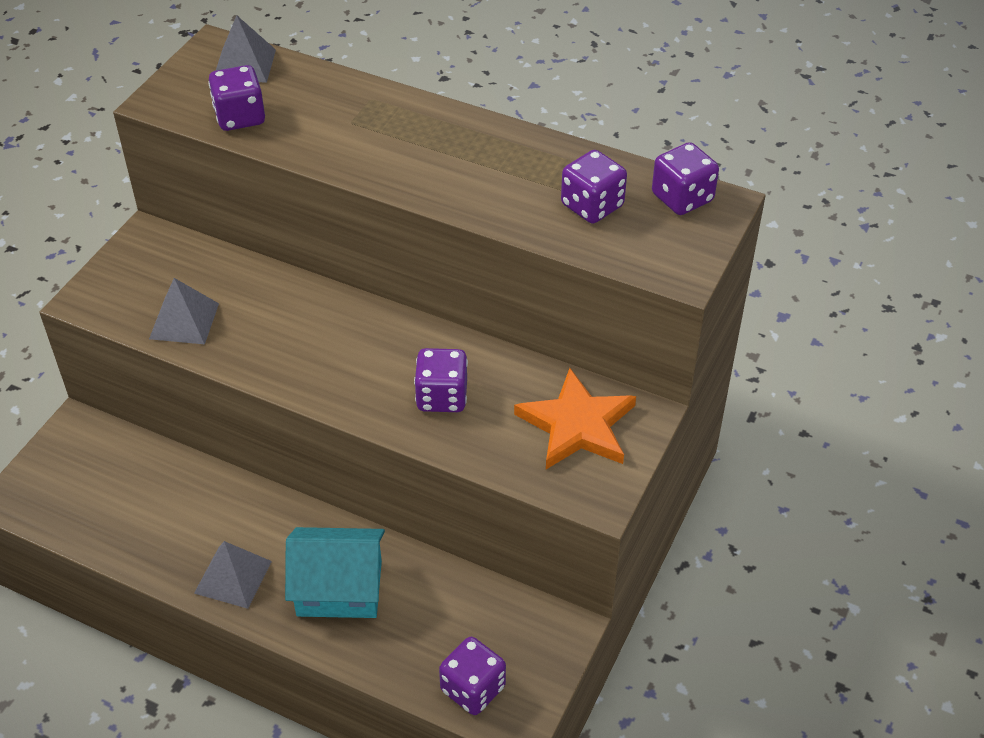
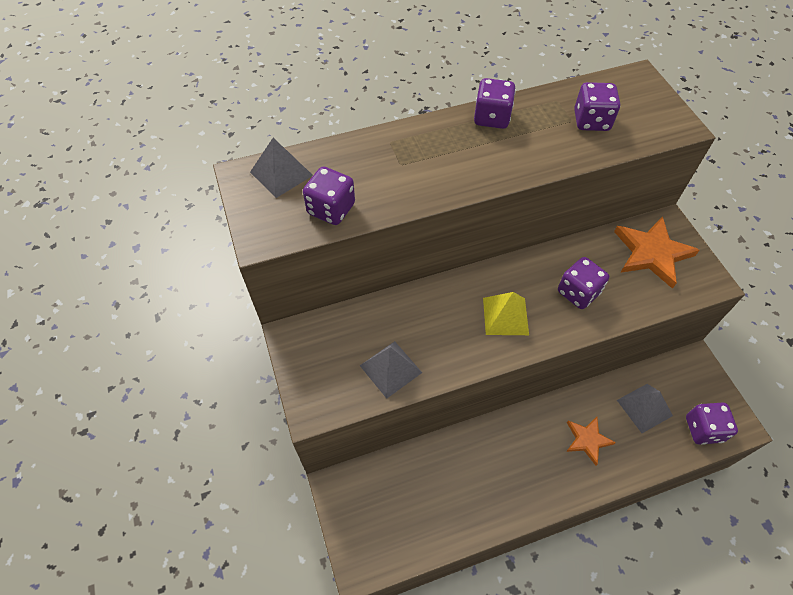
camera: 45 degrees left, 10 degrees up
grey pyramid [194,541,272,609] -> grey pyramid moved to [617,384,673,433]
turquoise house [285,527,385,618] -> orange star [566,417,616,466]
purple dice [652,142,719,215] -> purple dice moved to [474,78,516,129]
none -> yellow pyramid [483,292,529,335]

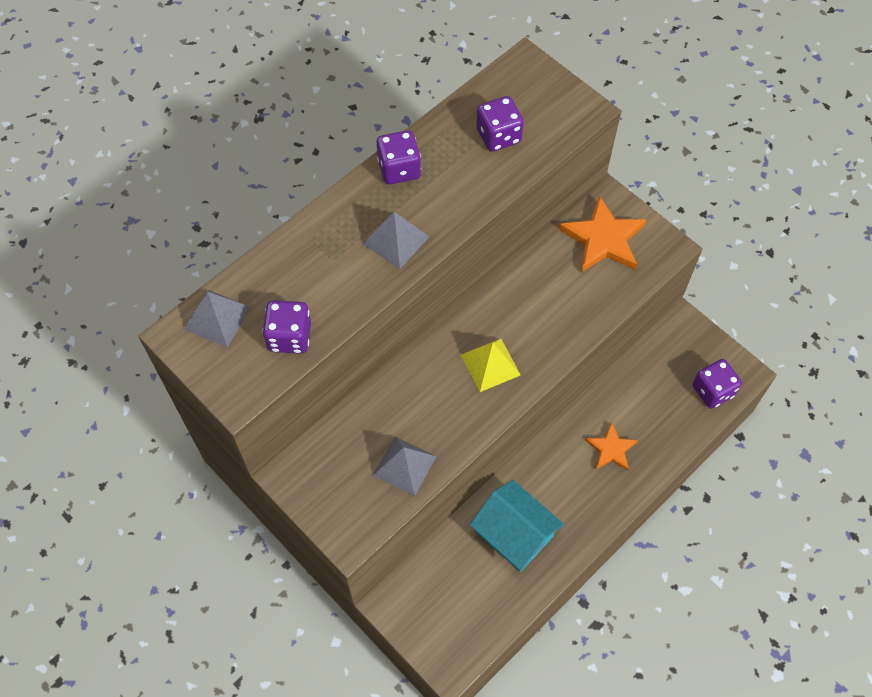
camera: 25 degrees left, 5 degrees up
purple dice [558,257,609,309] -> none
grey pyramid [617,384,673,433] -> grey pyramid moved to [363,212,429,269]
none -> turquoise house [470,480,564,572]

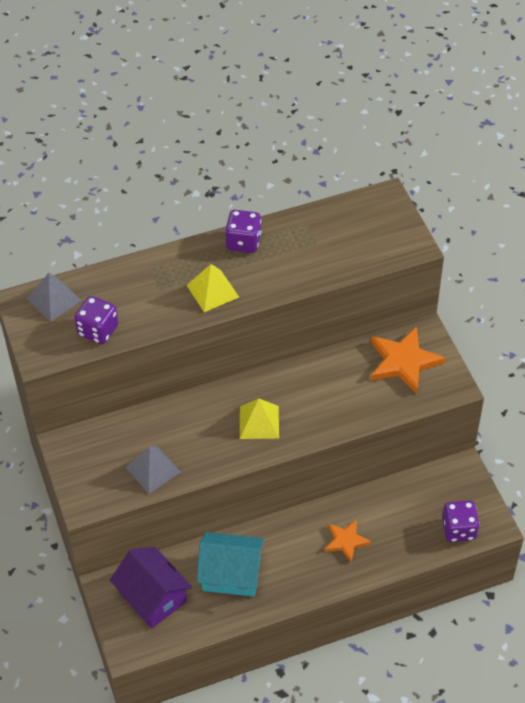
camera: 25 degrees right, 10 degrees down
grey pyramid [363,212,429,269] -> yellow pyramid [186,264,239,312]
turquoise house [470,480,564,572] -> turquoise house turned 60 degrees counterclockwise [197,532,264,597]
purple dice [476,96,524,152] -> none
none -> purple house [110,547,192,628]

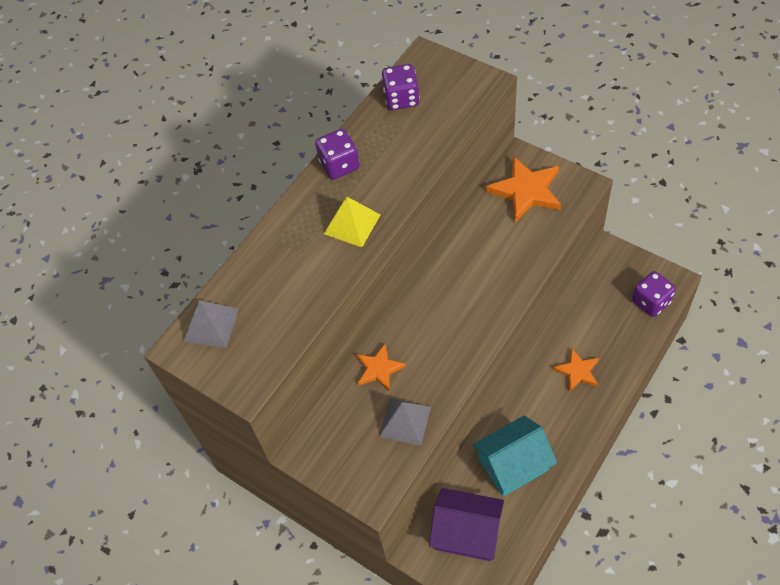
camera: 30 degrees left, 5 degrees up
purple dice [74,296,118,344] -> purple dice moved to [381,64,420,110]
yellow pyramid [240,398,279,439] -> none
none -> orange star [356,344,406,391]

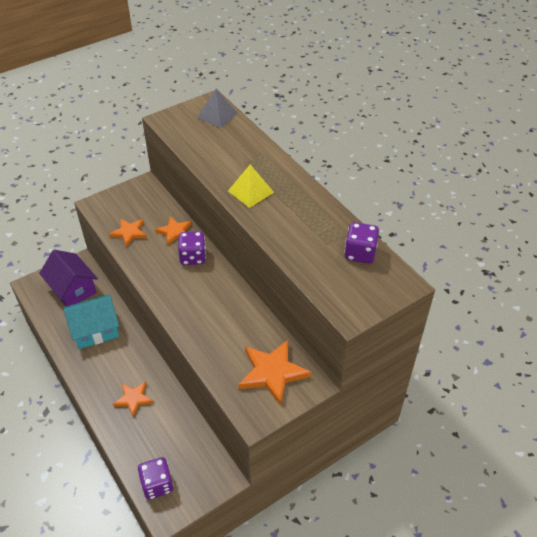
camera: 105 degrees right, 10 degrees down
purple dice [315,129,360,180] -> purple dice moved to [178,231,206,265]
grey pyramid [379,398,431,446] -> orange star [109,219,147,247]
purple house [429,488,504,561] -> purple house turned 75 degrees counterclockwise [39,250,98,306]
turquoise house [473,415,557,496] -> turquoise house turned 75 degrees clockwise [64,294,119,349]

